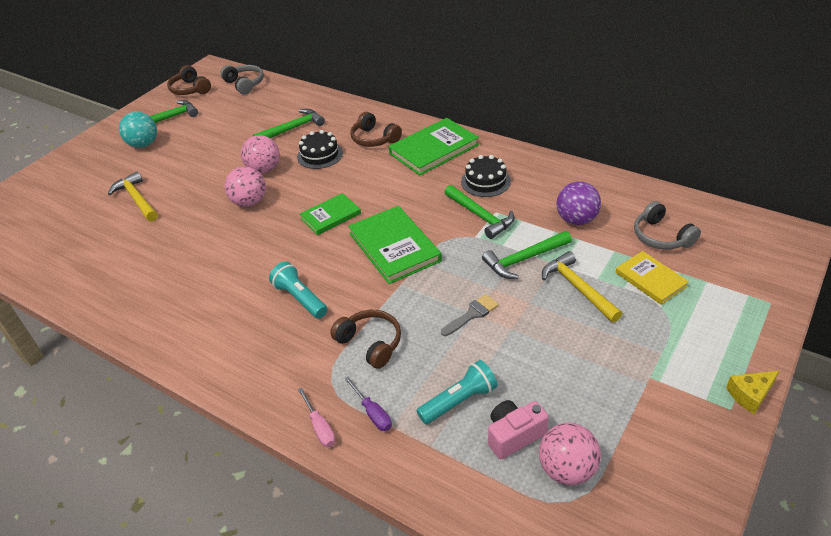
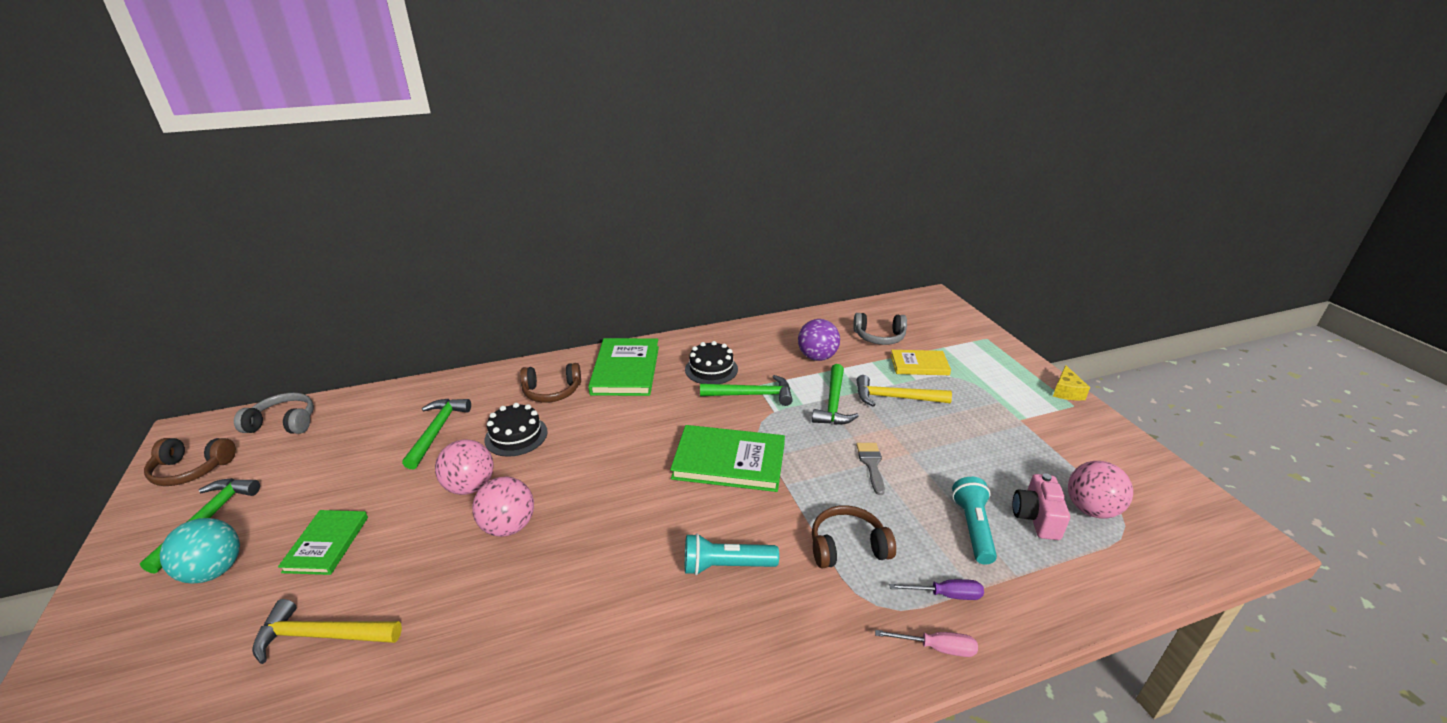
camera: 55 degrees left, 10 degrees down
green book [300,193,361,235] -> green book moved to [278,510,368,575]

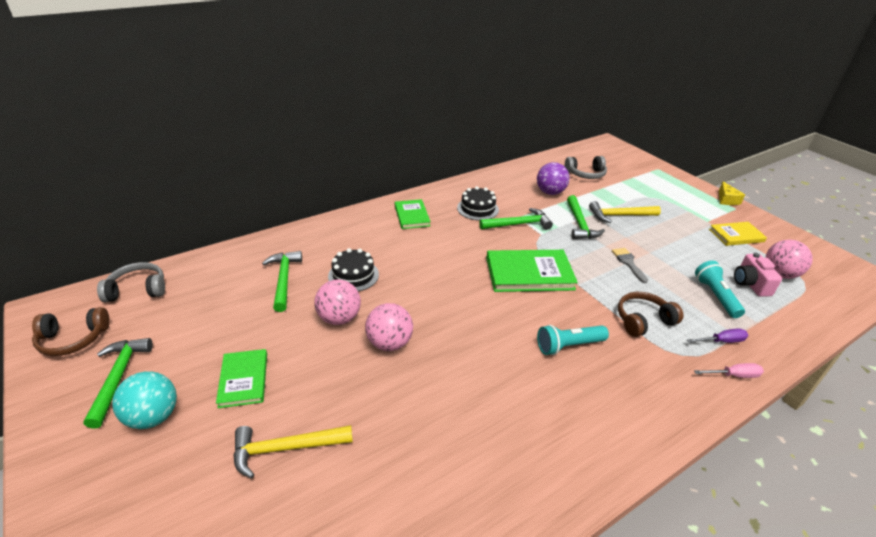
camera: 15 degrees left, 5 degrees up
brown headphones [520,363,581,403] -> none
green book [588,338,659,396] -> green book [395,199,430,229], size x0.61
yellow book [891,350,951,375] -> yellow book moved to [709,222,767,246]

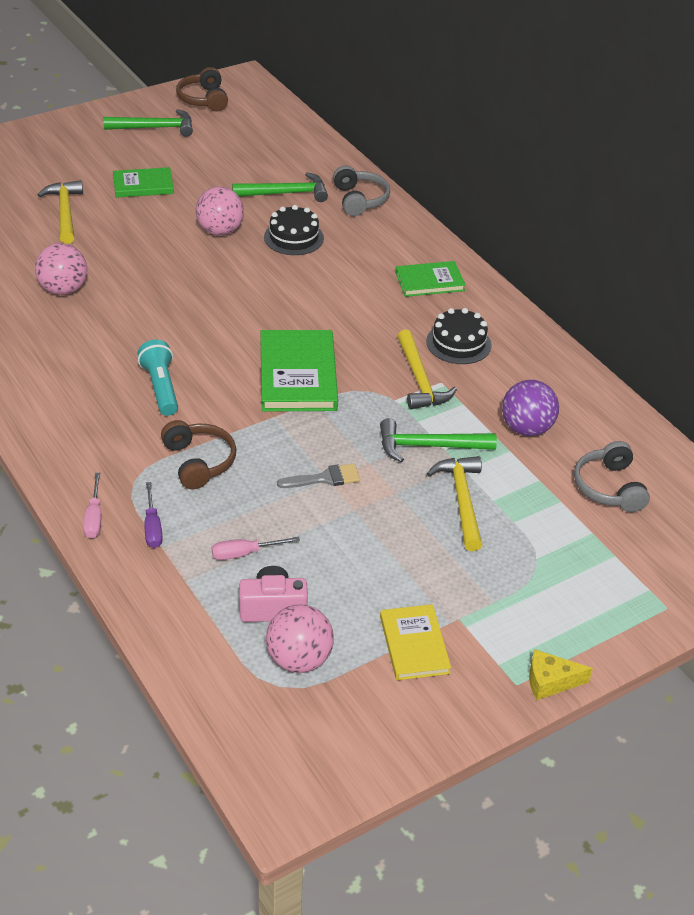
camera: 90 degrees right, 5 degrees up
grey headphones [97,262,165,302] -> grey headphones moved to [333,165,390,216]
turquoise ball [112,371,177,429] -> none
pink ball [365,303,413,351] -> pink ball moved to [35,243,87,295]
green hammer [479,208,553,230] -> yellow hammer [397,329,457,409]
turquoise flashlight [695,261,745,318] -> pink screwdriver [212,537,300,560]

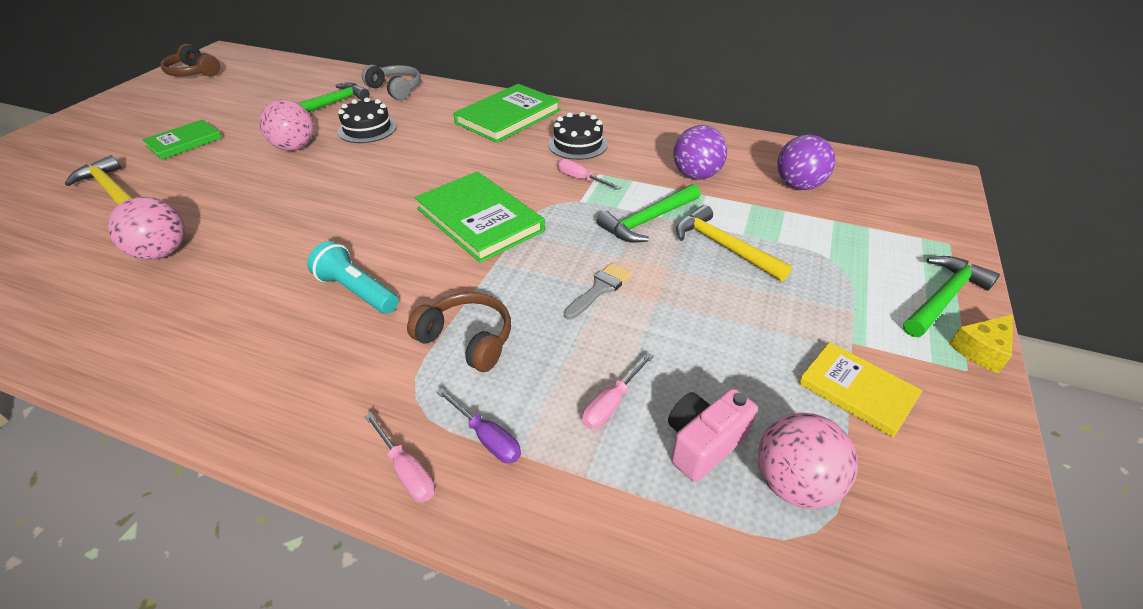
camera: 35 degrees left, 0 degrees up
green hammer [103,109,193,137] -> green hammer moved to [903,256,1000,337]
green book [395,261,466,297] -> green book [454,84,561,143], size x1.63
yellow hammer [397,329,457,409] -> pink screwdriver [558,159,621,190]
grey headphones [574,441,650,512] -> purple ball [777,135,835,190]

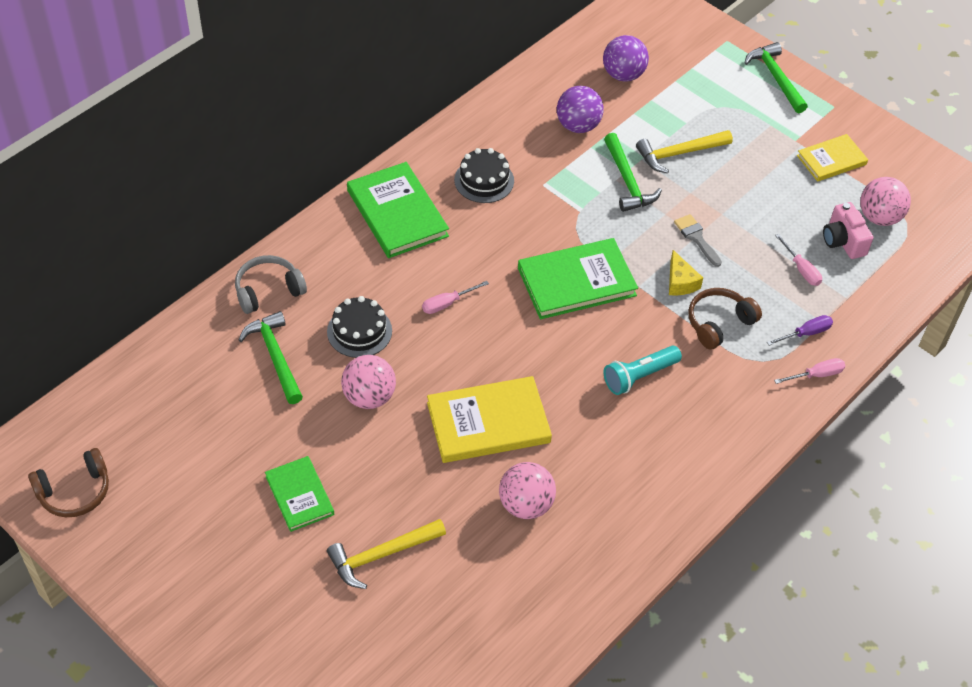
camera: 70 degrees left, 10 degrees up
pink screwdriver [558,159,621,190] -> pink screwdriver moved to [422,281,489,314]
yellow cheese [949,314,1013,373] -> yellow cheese moved to [669,250,703,296]
none -> yellow book [427,376,552,463]

